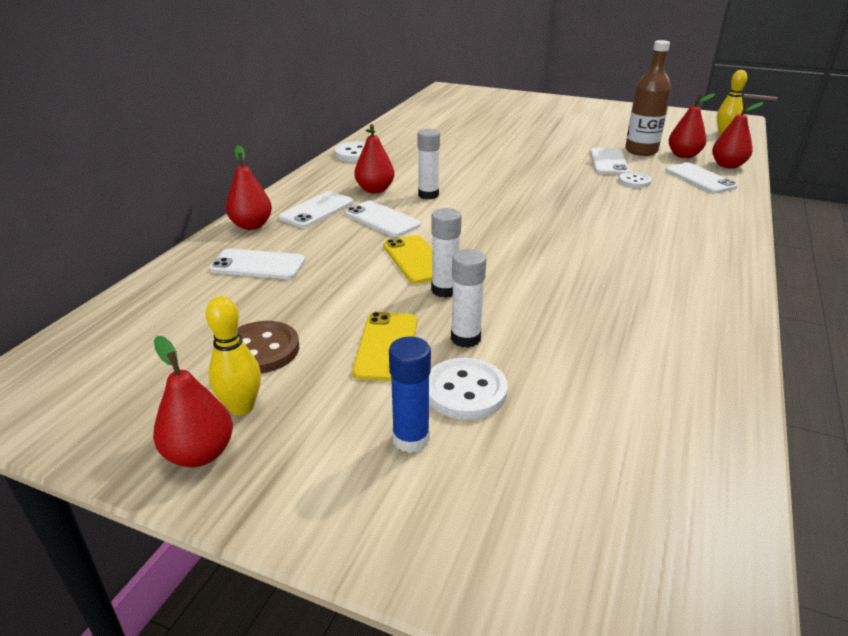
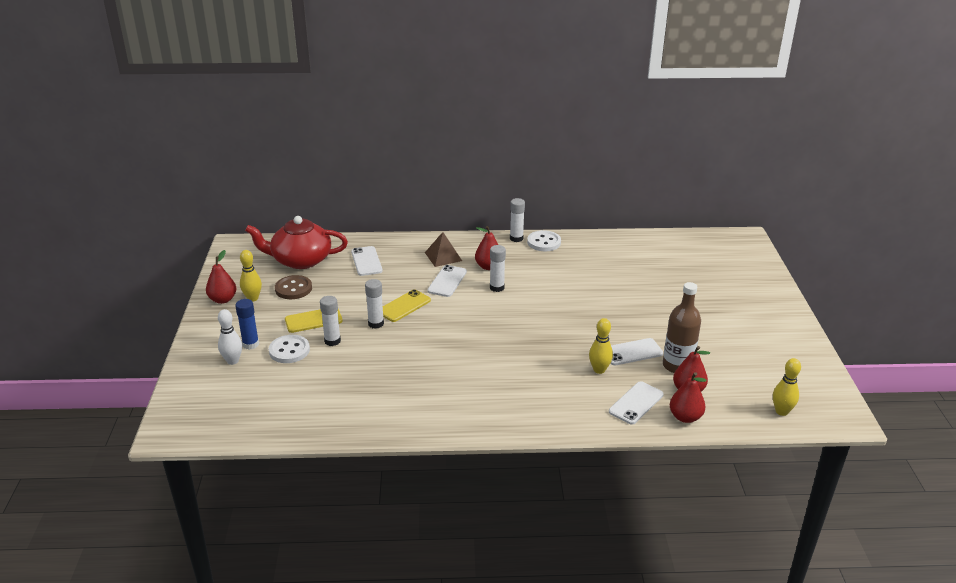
camera: 65 degrees right, 0 degrees up
red pear [226,145,272,230] -> none
white phone [279,191,353,228] -> brown pyramid [425,232,462,267]
white button [619,172,651,188] -> yellow bowling pin [589,318,613,374]
none -> white bowling pin [218,309,242,365]
none -> red teapot [245,216,348,269]
none -> white glue stick [510,198,525,242]

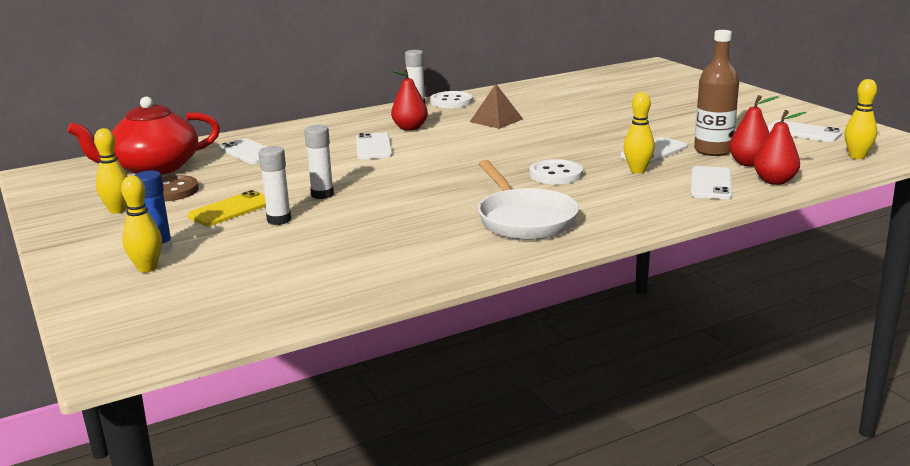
camera: 25 degrees left, 10 degrees down
red pear [206,250,236,304] -> none
white bowling pin [218,309,242,365] -> yellow bowling pin [121,176,162,273]
white button [269,335,310,363] -> white button moved to [530,159,583,184]
yellow phone [383,289,431,322] -> none
brown pyramid [425,232,462,267] -> brown pyramid moved to [470,84,523,129]
white glue stick [490,245,506,292] -> none
none -> white pan [478,160,579,240]
none -> white phone [767,120,843,142]

